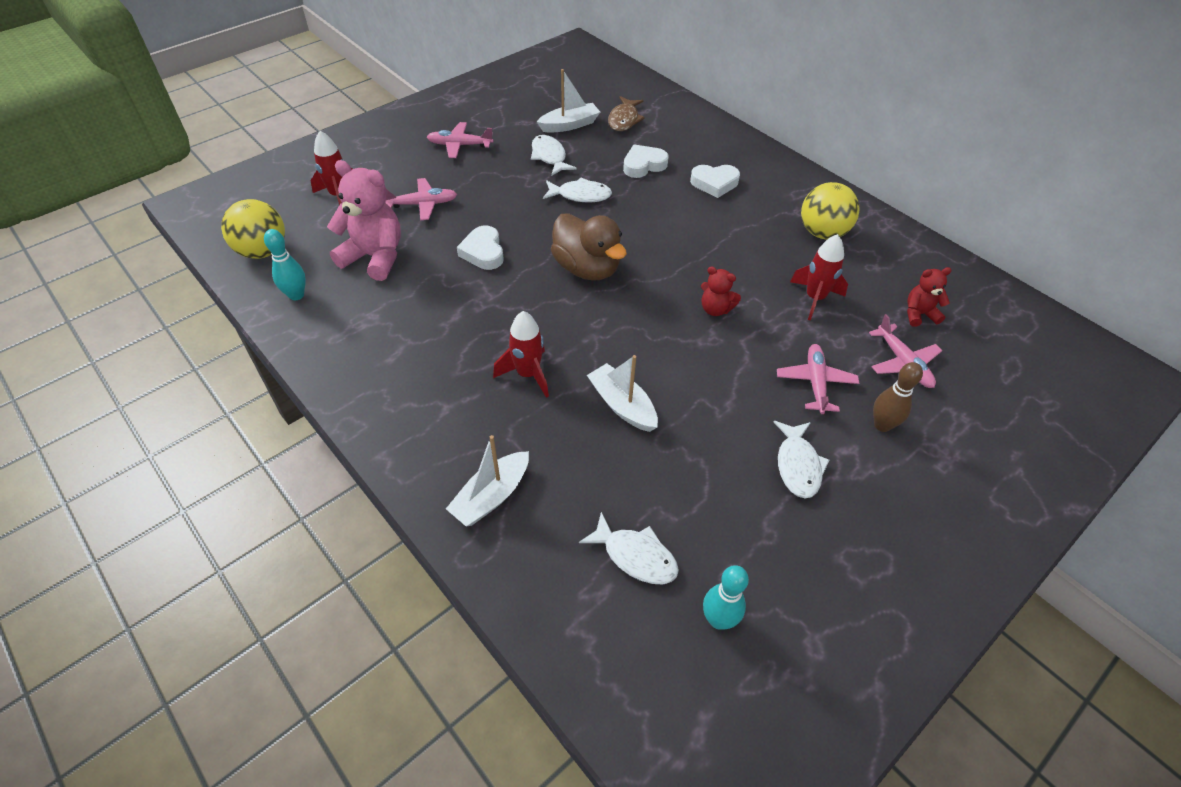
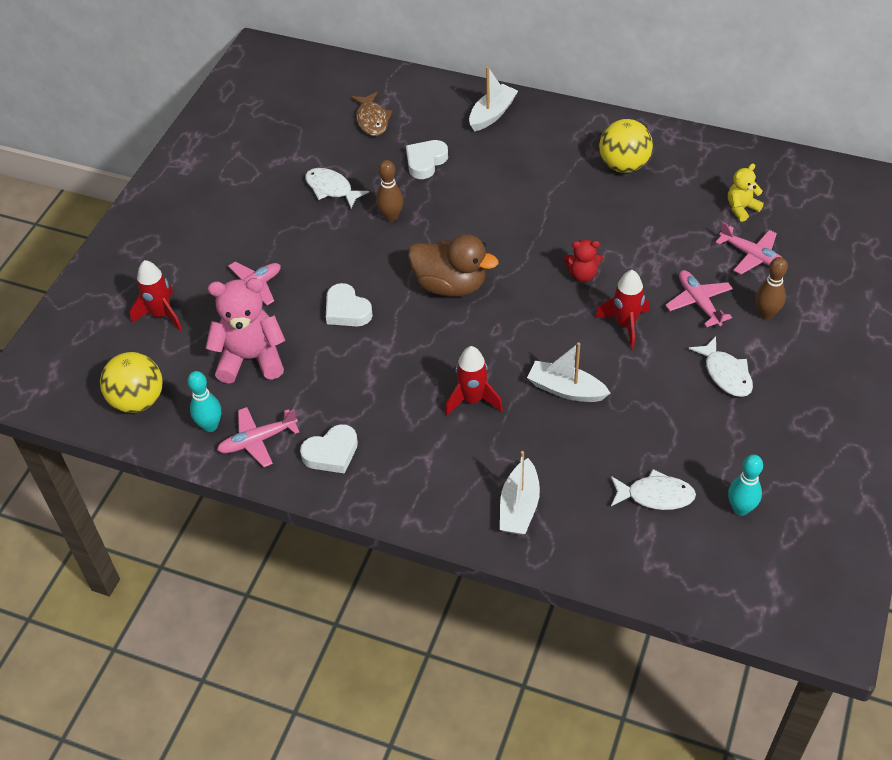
camera: 25 degrees left, 0 degrees up
pink plane [427,122,494,158] -> pink plane moved to [217,407,299,467]
white boat [537,69,600,133] -> white boat moved to [469,66,518,131]
white fish [543,177,612,202] -> brown bowling pin [376,160,403,222]
white heart [690,165,740,198] -> white heart moved to [300,424,358,474]
red rocket [790,234,848,321] -> red rocket moved to [595,270,649,349]
red teddy bear [907,267,952,327] -> yellow teddy bear [728,163,764,222]

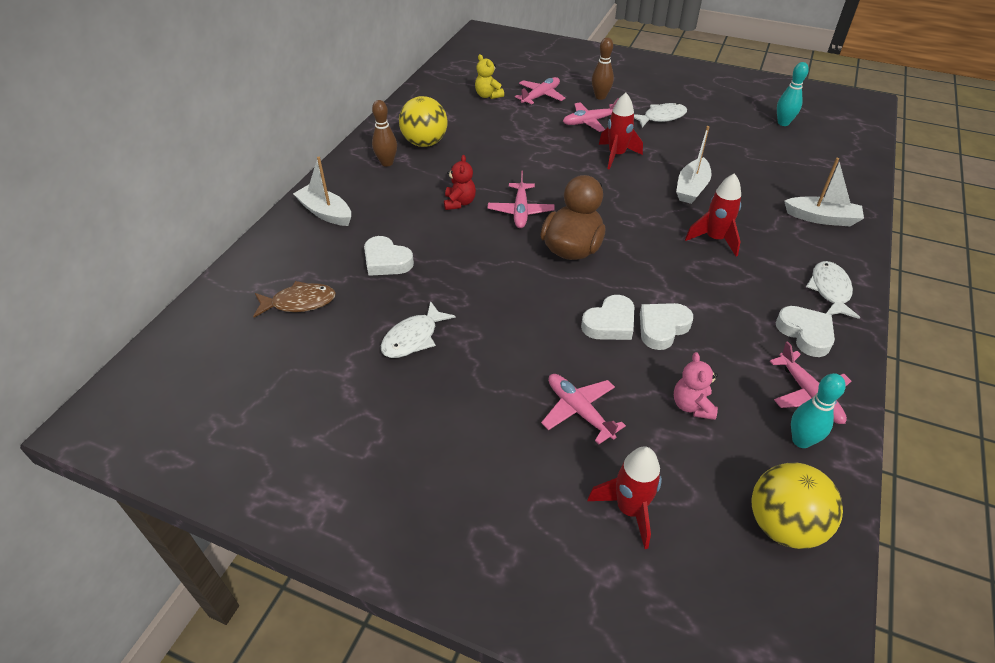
camera: 90 degrees left, 5 degrees down
pink teddy bear [206,278,286,384] -> pink teddy bear [674,352,718,420], size x0.53
brown bowling pin [376,160,403,222] -> brown bowling pin moved to [372,100,397,167]
red teddy bear [564,239,603,282] -> red teddy bear moved to [444,155,476,210]
white fish [611,469,696,510] -> white fish moved to [806,261,860,319]
none -> pink plane [488,171,555,228]
none -> white heart [640,303,693,350]

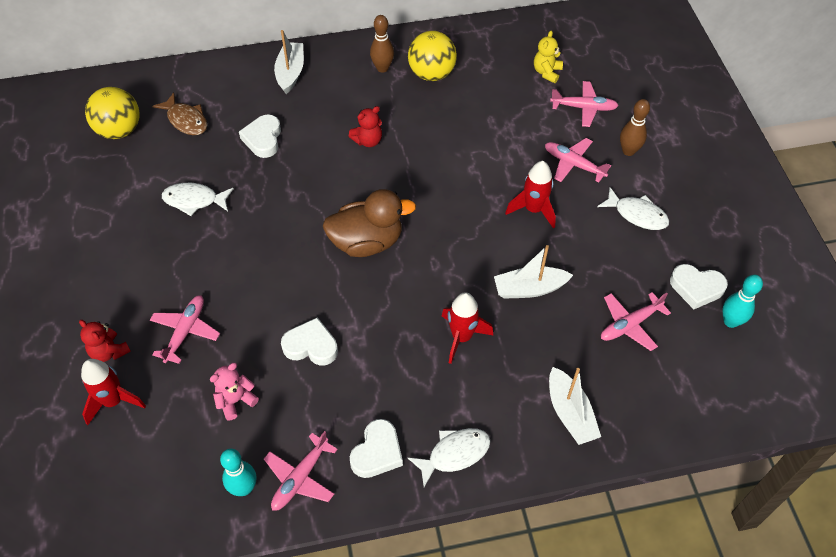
camera: 55 degrees right, 10 degrees up
pink plane [488,171,555,228] -> pink plane moved to [601,292,671,351]
white heart [581,295,634,340] -> white heart moved to [670,264,728,309]
yellow ball [752,463,843,549] -> yellow ball moved to [85,87,140,139]
none -> red teddy bear [79,320,131,362]

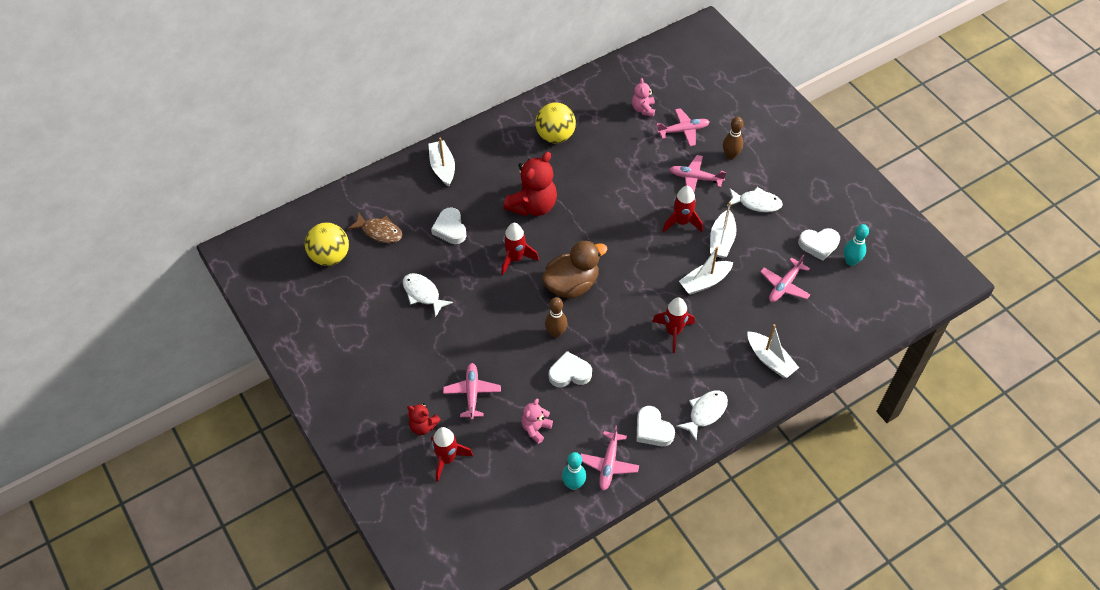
camera: 20 degrees left, 0 degrees up
white fish [162,183,234,216] -> white fish turned 60 degrees clockwise [403,273,453,317]
red teddy bear [349,106,382,147] -> red teddy bear [503,152,557,216], size x1.89
white heart [350,419,403,478] -> white heart turned 135 degrees clockwise [637,406,675,446]
brown bowling pin [370,15,394,73] -> brown bowling pin moved to [545,297,567,338]
yellow teddy bear [534,31,563,83] -> pink teddy bear [632,78,655,117]
none -> red rocket [501,223,539,275]
none -> white boat [710,202,737,258]

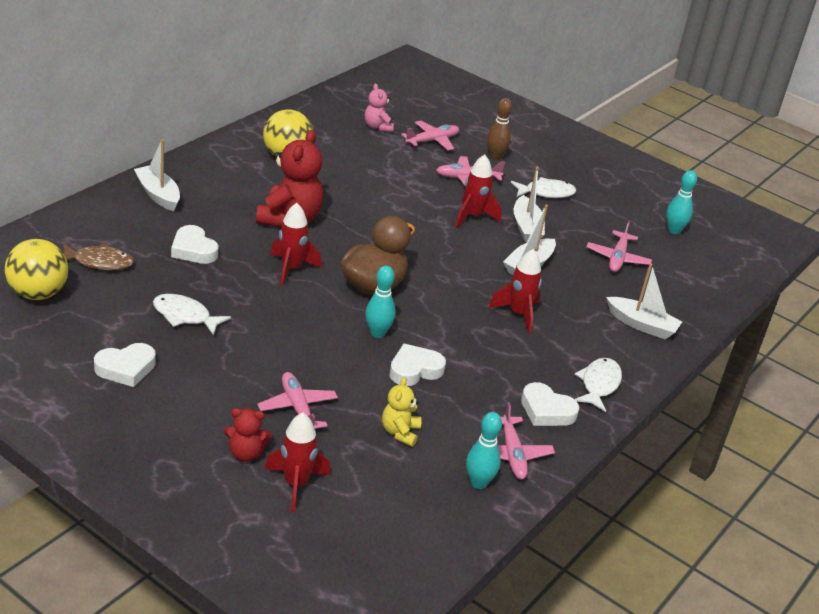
camera: 25 degrees left, 20 degrees down
pink teddy bear [521,399,553,444] -> yellow teddy bear [382,377,421,447]
brown bowling pin [545,297,567,338] -> turquoise bowling pin [365,266,395,338]
white heart [798,228,840,261] -> white heart moved to [94,343,156,387]

